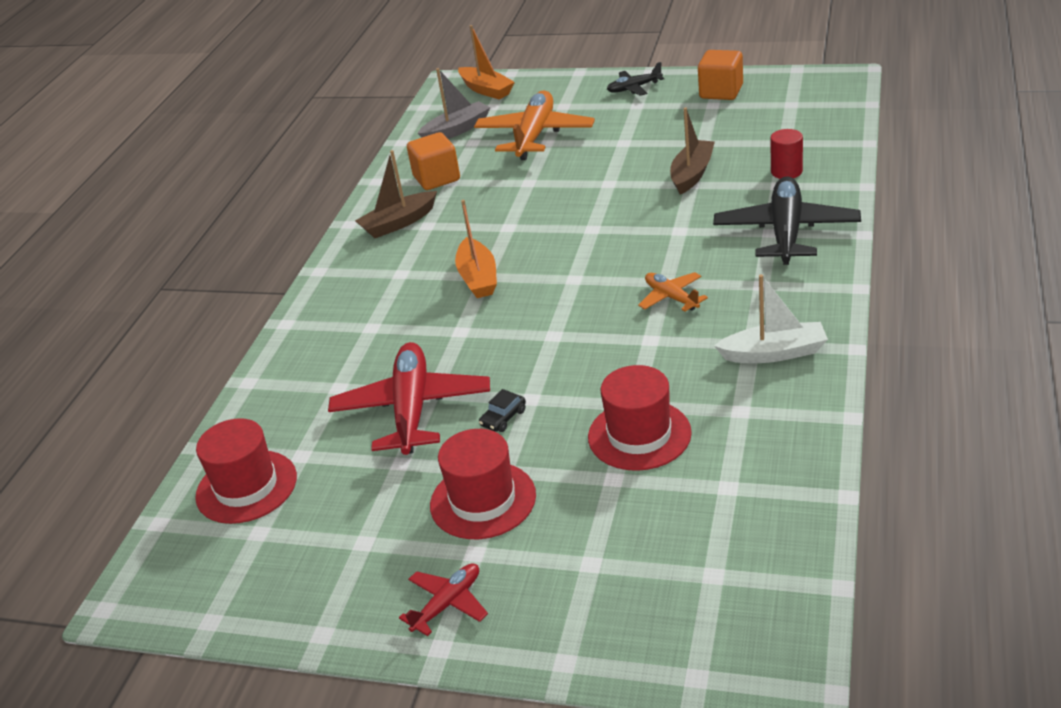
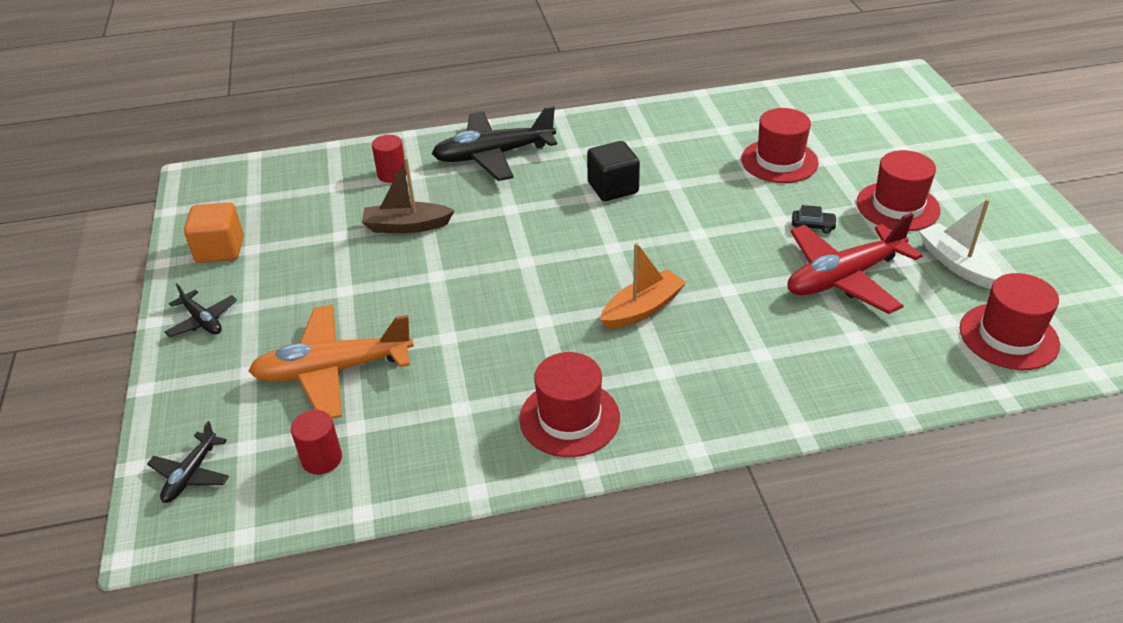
camera: 120 degrees left, 5 degrees up
brown boat [355,150,437,238] -> red hat [519,352,620,457]
red plane [399,563,488,636] -> none
orange cube [407,132,460,190] -> none
grey boat [418,68,490,139] -> red cylinder [291,410,342,475]
orange boat [458,25,515,100] -> black plane [147,421,229,503]
orange plane [638,272,708,311] -> black cube [587,141,640,201]
white boat [714,275,828,363] -> white boat moved to [919,199,1003,289]

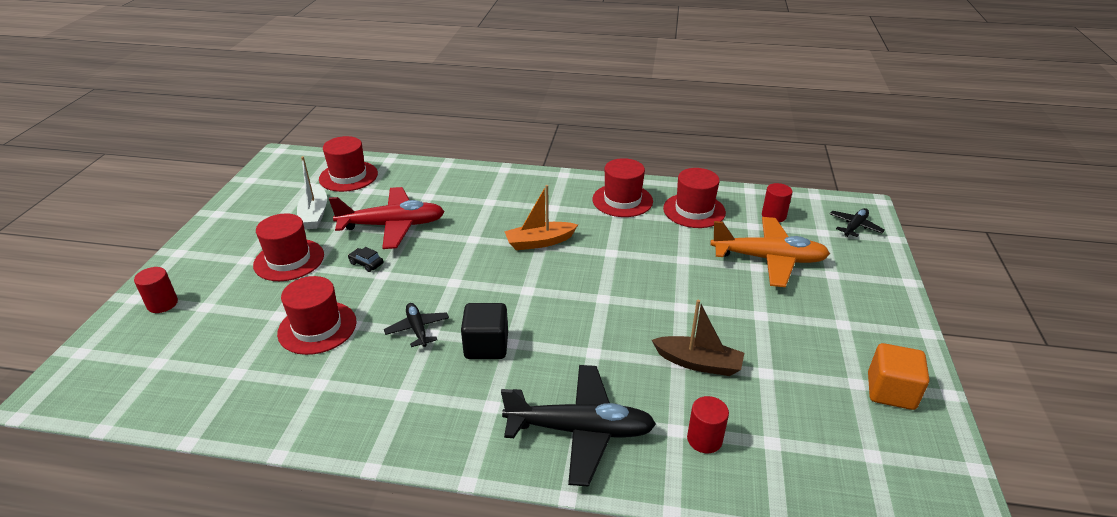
camera: 160 degrees left, 5 degrees down
black plane [165,283,237,337] -> black plane moved to [384,303,449,347]
none -> red cylinder [134,267,178,313]
none -> red hat [663,168,726,228]

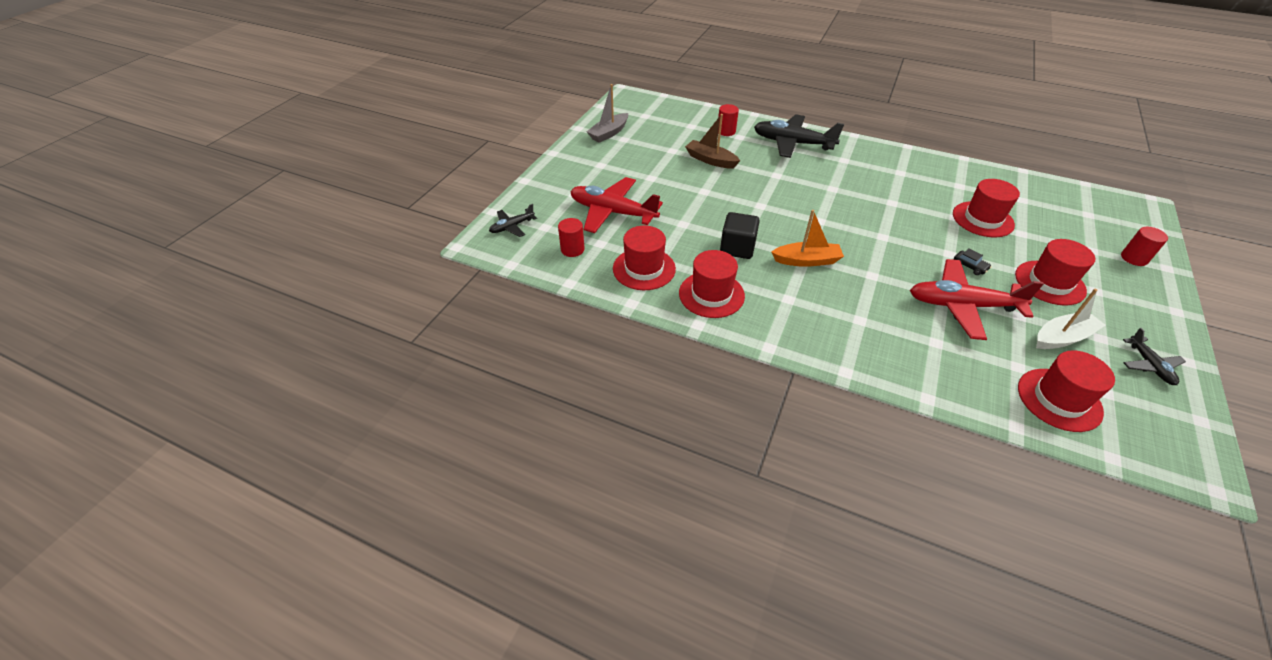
camera: 165 degrees left, 10 degrees up
white boat [297,156,327,229] -> white boat turned 60 degrees clockwise [1036,289,1105,349]
black plane [384,303,449,347] -> black plane moved to [1123,328,1186,385]
black cube [461,303,508,359] -> black cube moved to [720,212,760,259]
orange plane [710,217,830,287] -> red plane [570,177,663,233]
orange cube [868,343,929,410] -> grey boat [586,84,628,143]

